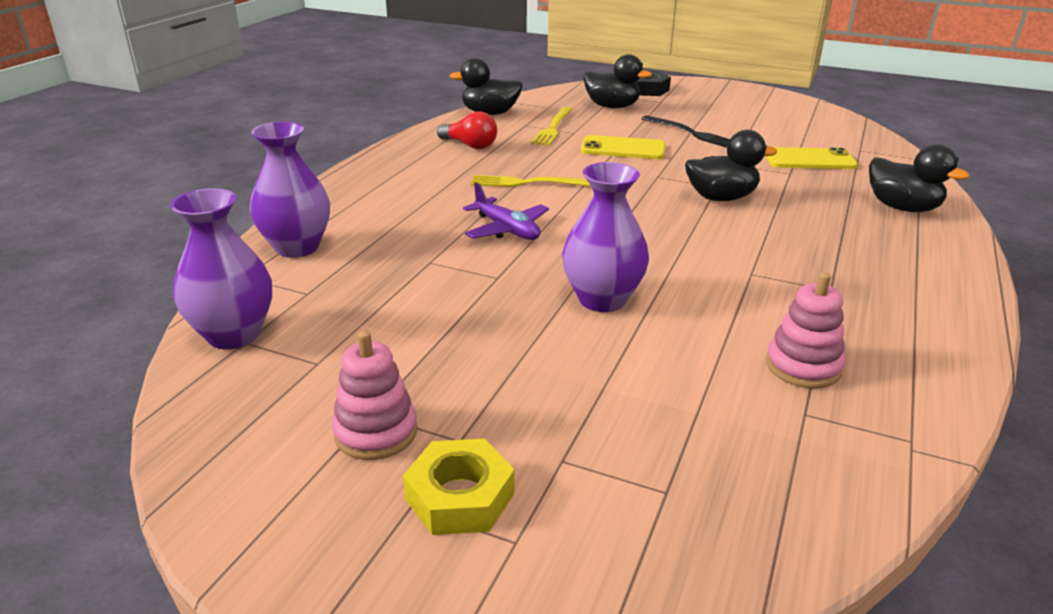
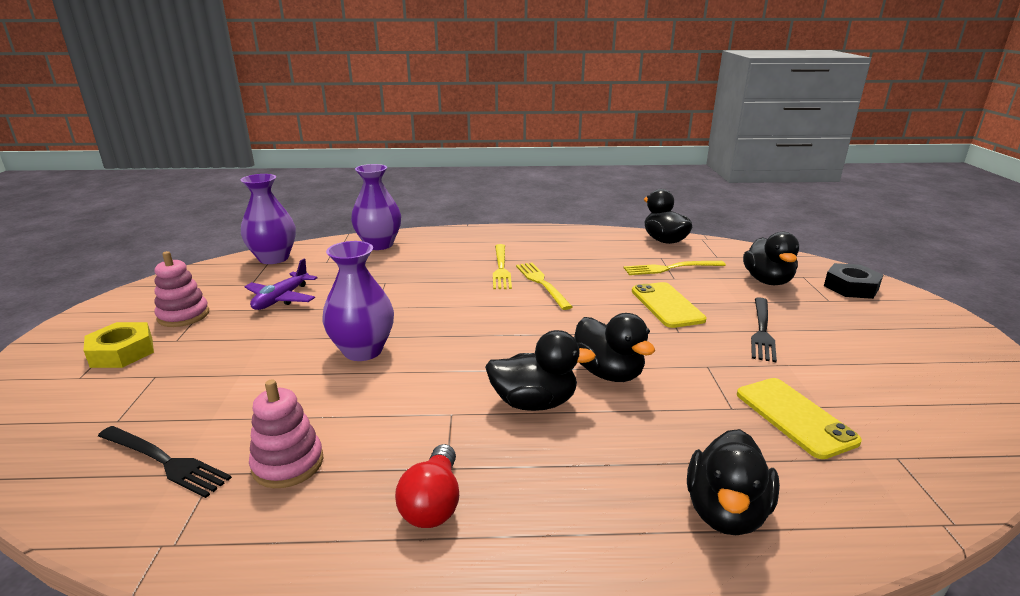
camera: 65 degrees right, 5 degrees down
red light bulb [437,111,497,149] -> red light bulb moved to [395,444,459,528]
purple plane [463,182,549,240] -> purple plane moved to [244,259,318,310]
none -> black fork [98,426,232,498]
none -> black duck [485,330,596,411]
none -> yellow fork [493,244,512,289]

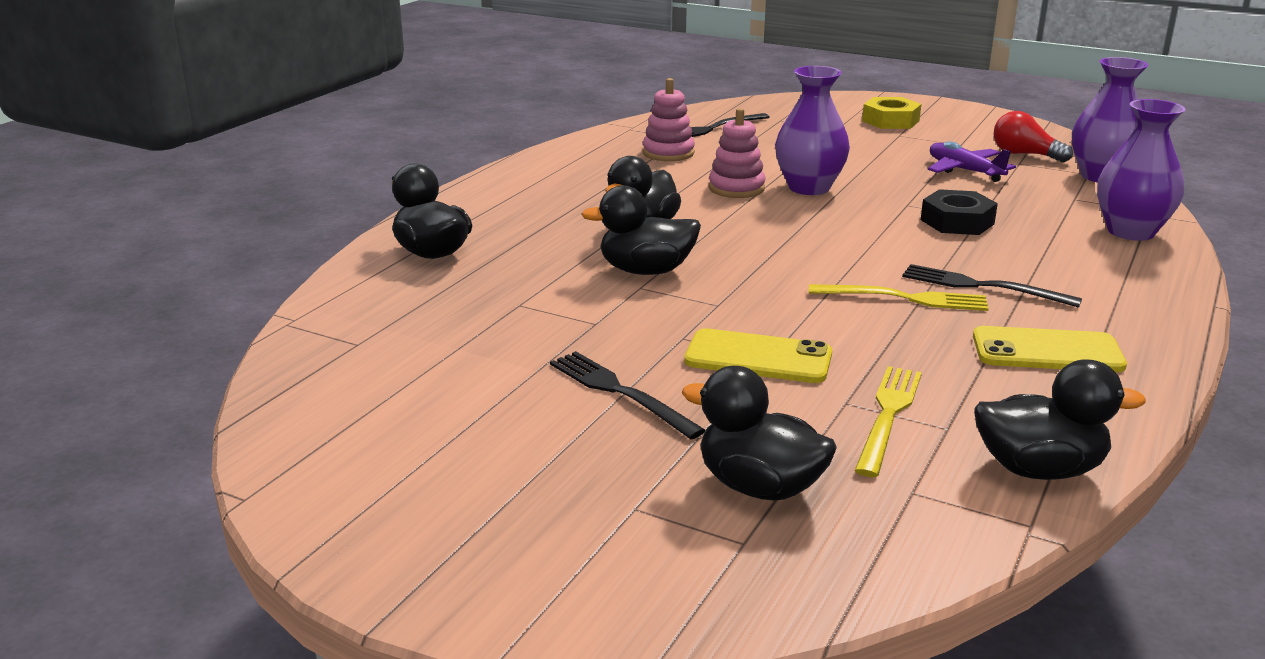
camera: 120 degrees right, 0 degrees up
pink stacking toy [155,251,209,327] -> pink stacking toy moved to [709,108,765,198]
red light bulb [395,444,459,528] -> red light bulb moved to [994,111,1073,163]
yellow fork [493,244,512,289] -> black fork [902,264,1082,308]
yellow phone [737,378,862,459] -> yellow phone moved to [973,326,1127,372]
black nut [824,263,883,299] -> black nut moved to [921,189,998,235]

